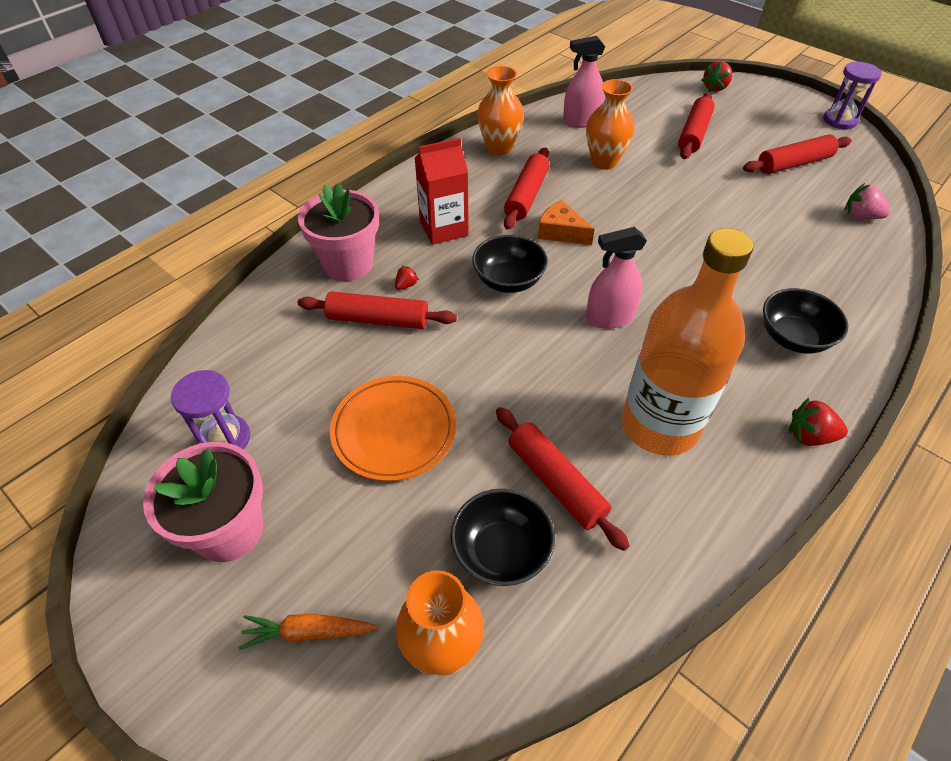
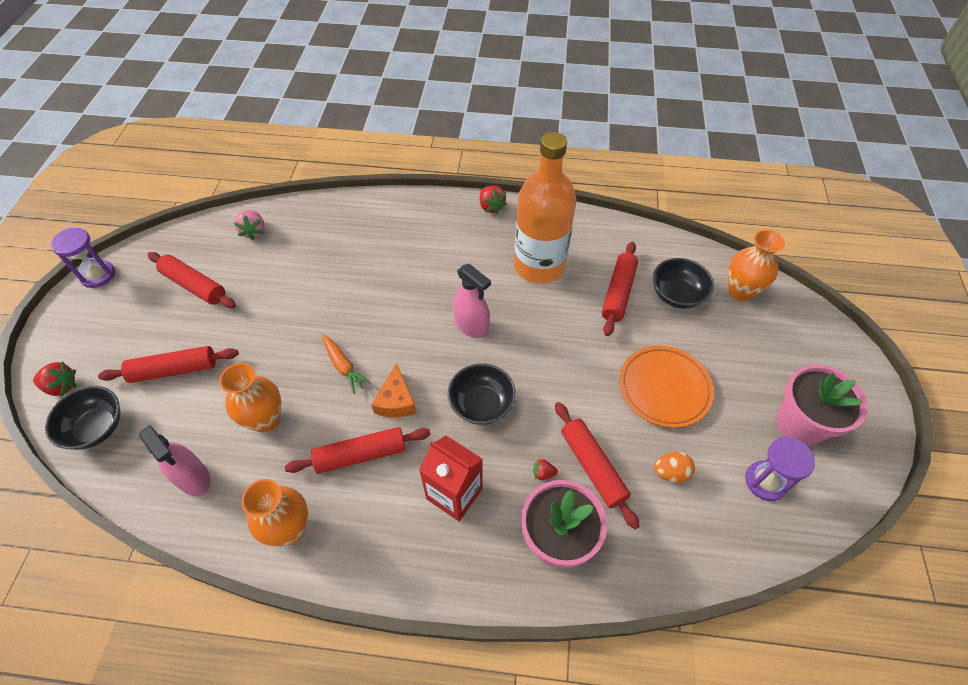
camera: 125 degrees left, 5 degrees up
orange carrot [239,613,378,650] -> orange carrot moved to [322,334,371,394]
black bowl [763,288,848,354] -> black bowl moved to [45,386,120,450]
none -> orange egg [654,452,695,483]

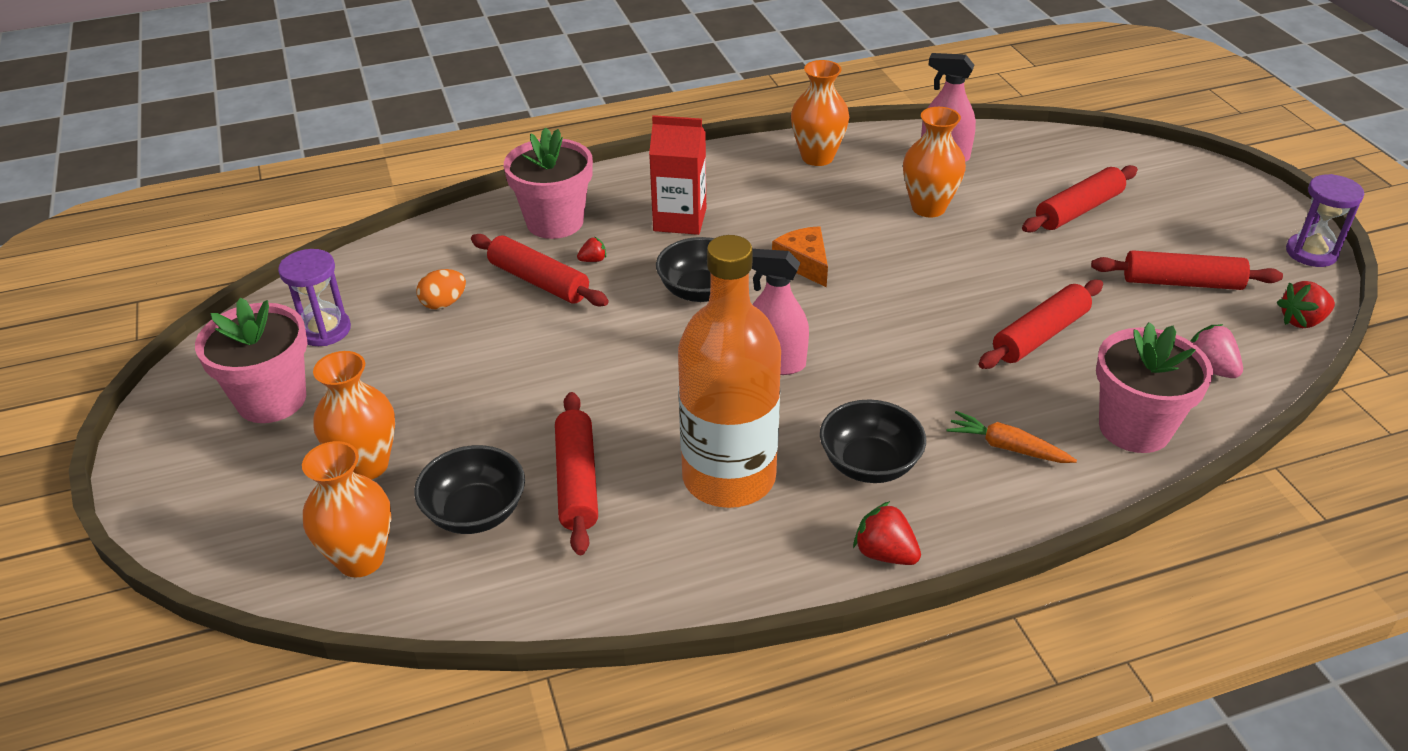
camera: 155 degrees right, 15 degrees down
red strawberry [33,361,76,396] -> red strawberry moved to [1277,281,1335,328]
black bowl [45,386,120,450] -> black bowl moved to [820,399,926,483]
red rolling pin [285,427,431,474] -> red rolling pin moved to [979,280,1103,369]
orange carrot [322,334,371,394] -> orange carrot moved to [947,411,1077,463]
orange plate [619,346,714,428] -> none
none -> orange vase [313,351,395,480]
none -> pink flower pot [1096,322,1213,453]

